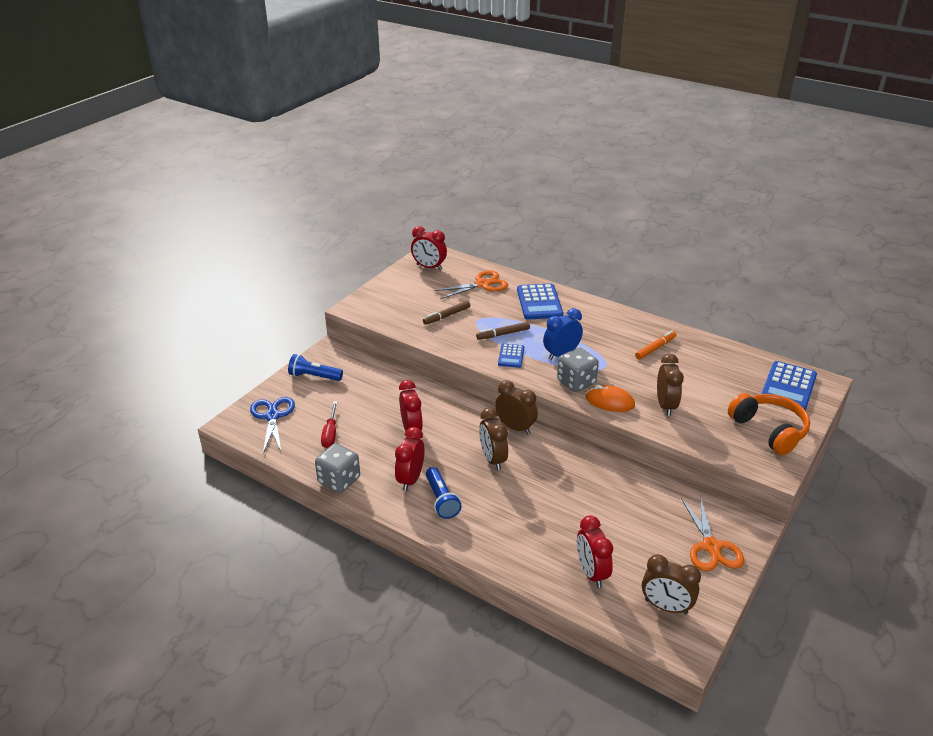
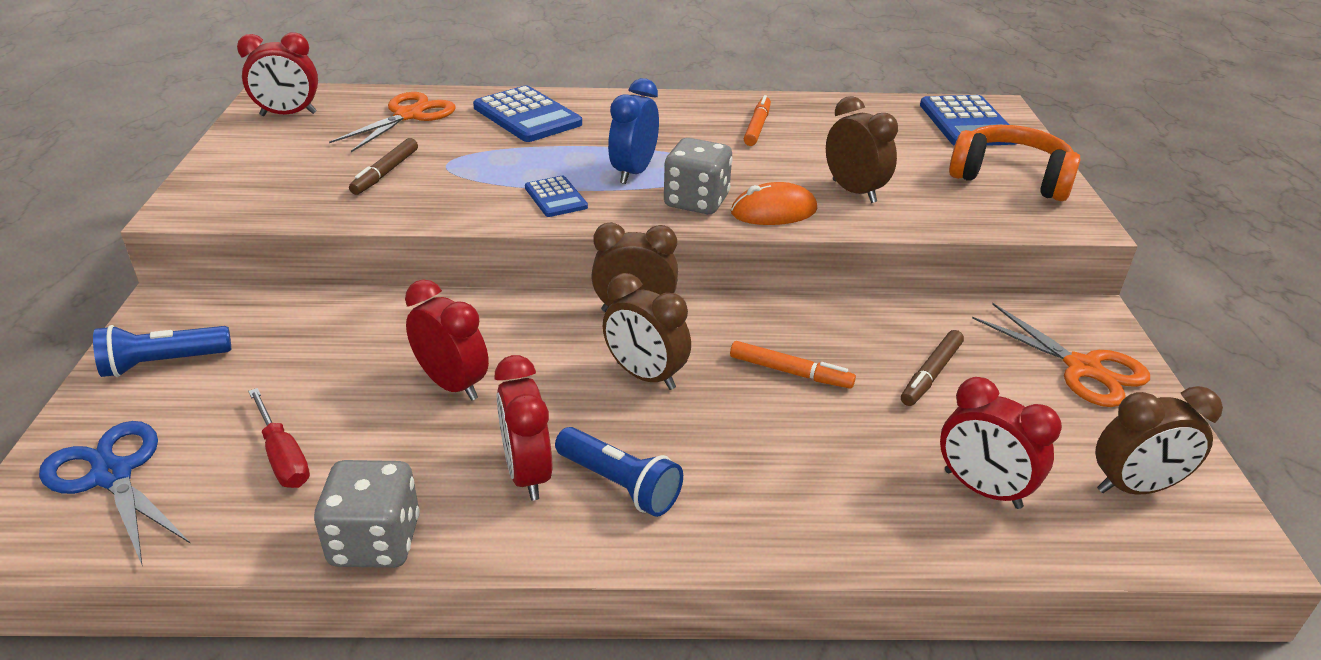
camera: 35 degrees left, 0 degrees up
brown marker [476,322,530,340] -> brown marker moved to [901,330,964,406]
none -> orange marker [730,341,856,389]

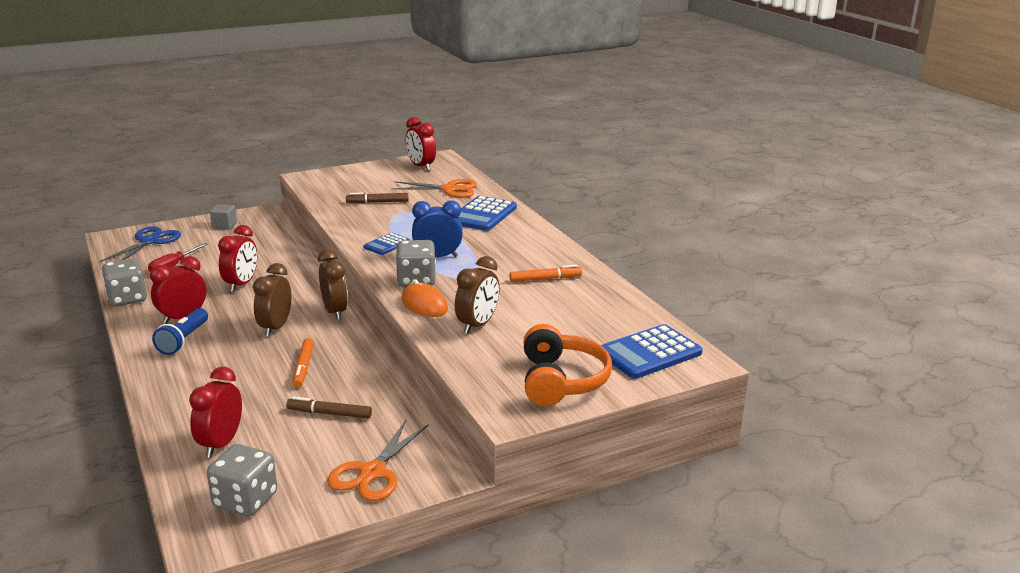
camera: 65 degrees right, 10 degrees down
blue flashlight [93,325,231,377] -> grey cube [210,204,237,230]
brown clock [1096,386,1223,495] -> grey dice [207,444,277,517]

